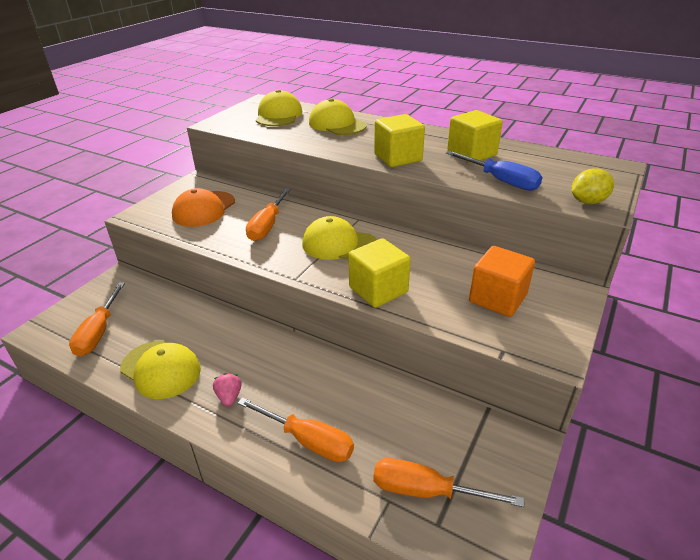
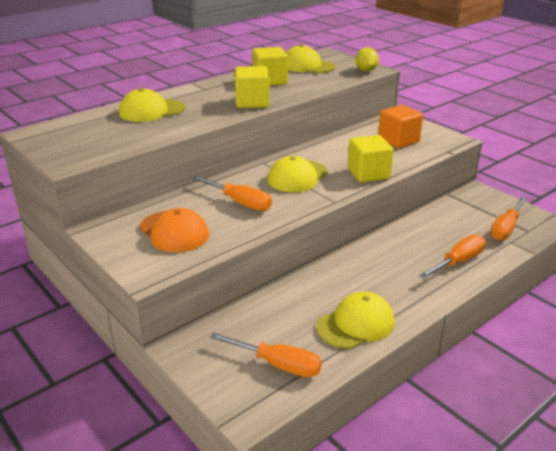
camera: 70 degrees left, 5 degrees down
pink strawberry [213,373,242,407] -> none
yellow cap [256,90,302,126] -> yellow cap moved to [286,45,335,73]
blue screwdriver [446,151,543,191] -> none

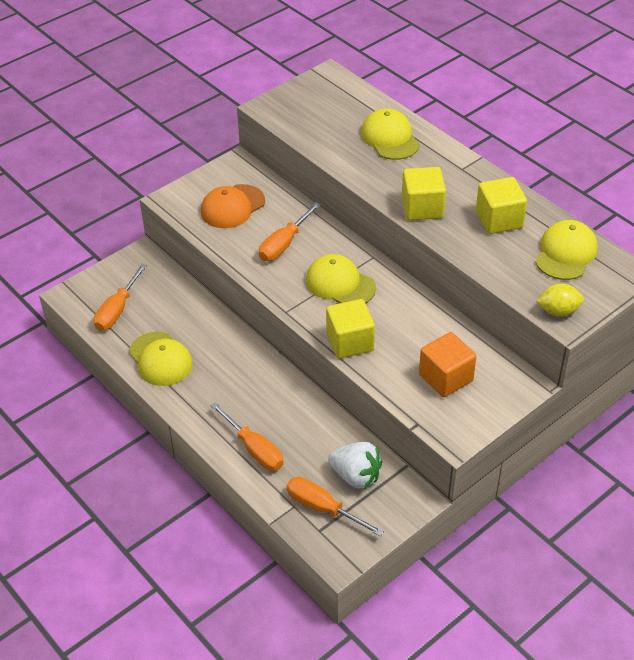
camera: 90 degrees right, 15 degrees up
none -> white strawberry [328,442,382,489]

